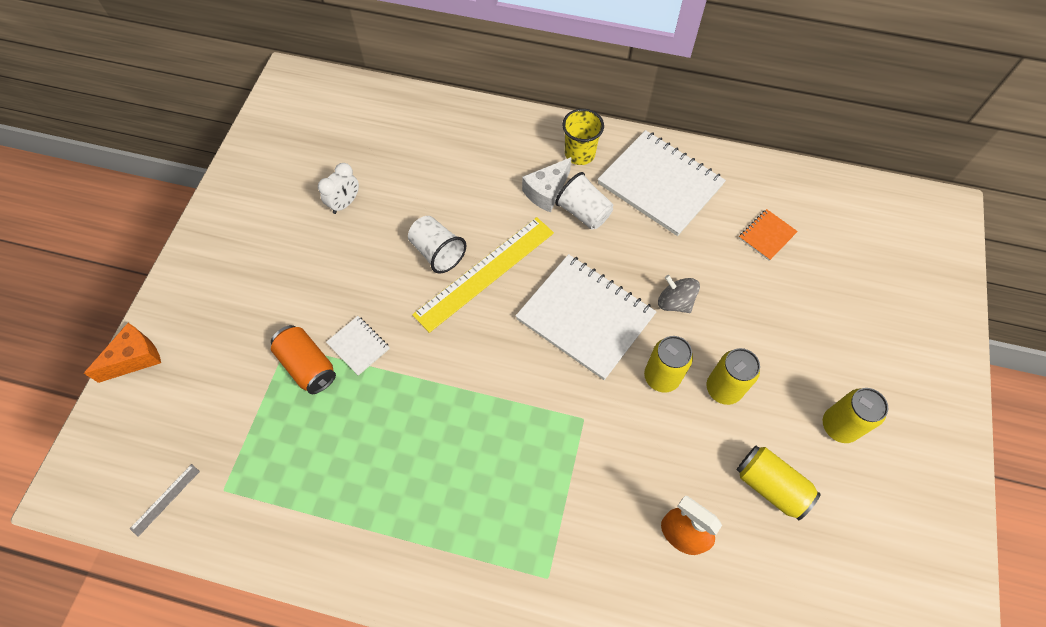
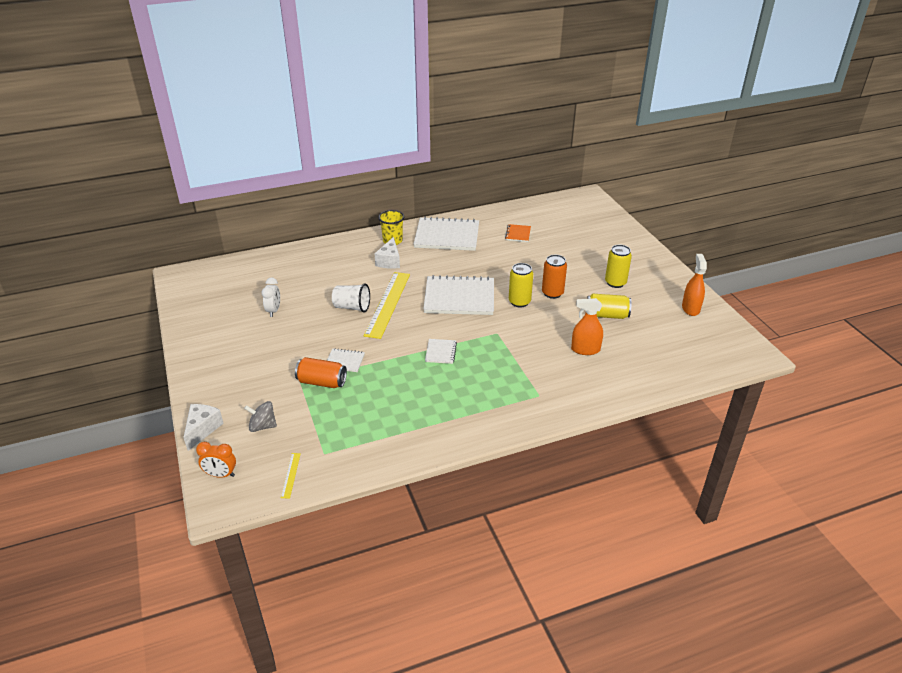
camera: 35 degrees left, 25 degrees down
orange cheese [84,323,161,383] -> white cheese [183,404,224,451]
grey ruler [130,464,200,537] -> yellow ruler [281,453,301,498]
white cup [555,172,613,230] -> none
grey spinning top [658,275,700,313] -> grey spinning top moved to [244,401,277,432]
yellow can [707,348,760,405] -> orange can [542,255,567,299]
none -> orange clock [196,442,236,478]
none -> white notebook [425,339,457,364]
none -> orange spray bottle [682,254,707,316]

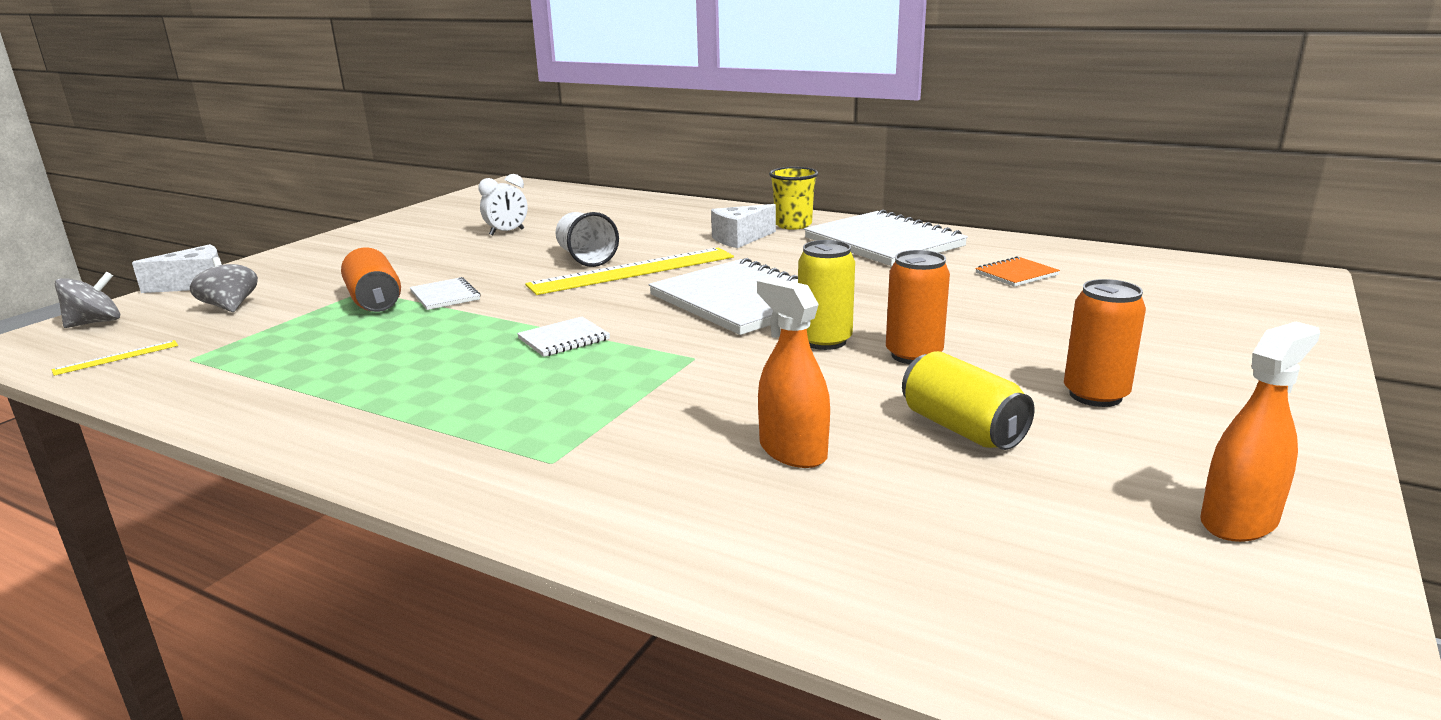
camera: 50 degrees right, 15 degrees down
orange clock [196,442,236,478] -> grey spinning top [55,272,120,328]
yellow can [605,245,632,288] -> orange can [1064,279,1146,407]

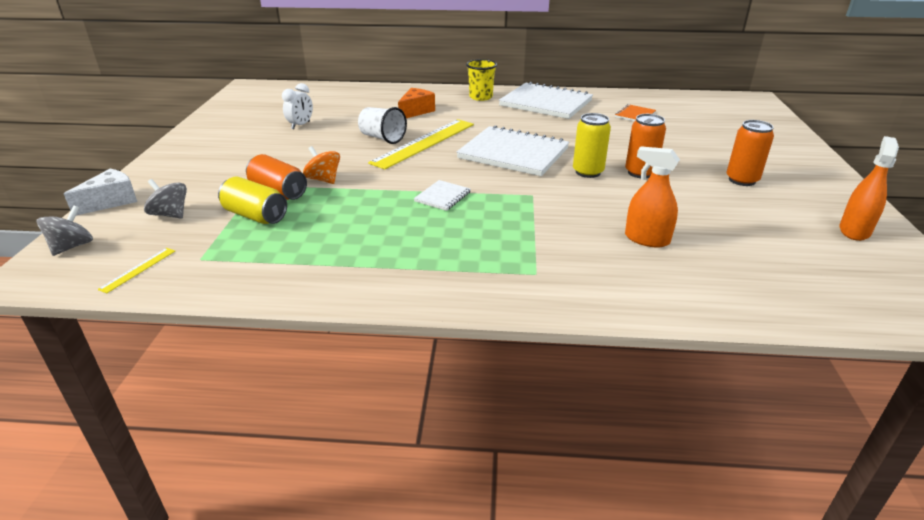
camera: 25 degrees left, 10 degrees up
white notebook [410,277,481,310] -> orange spinning top [303,146,340,184]
white cheese [711,204,776,248] -> none
yellow can [902,351,1035,450] -> yellow can moved to [218,177,287,224]
none -> orange cheese [398,88,435,118]

